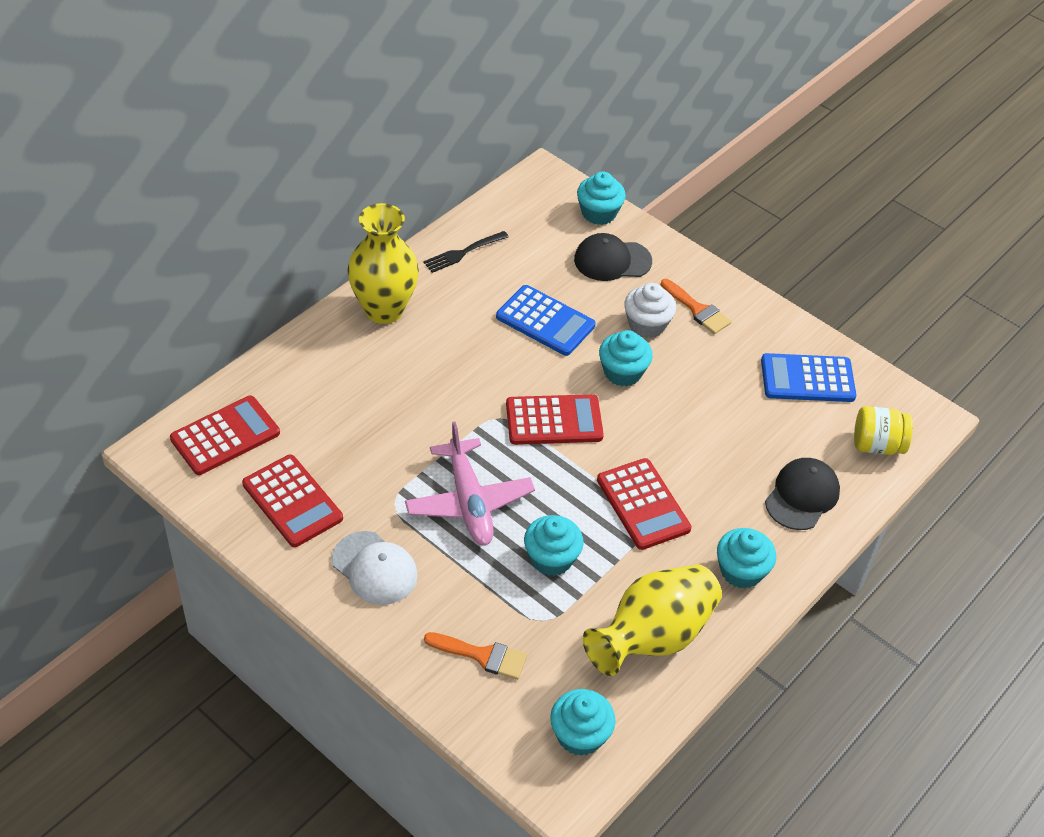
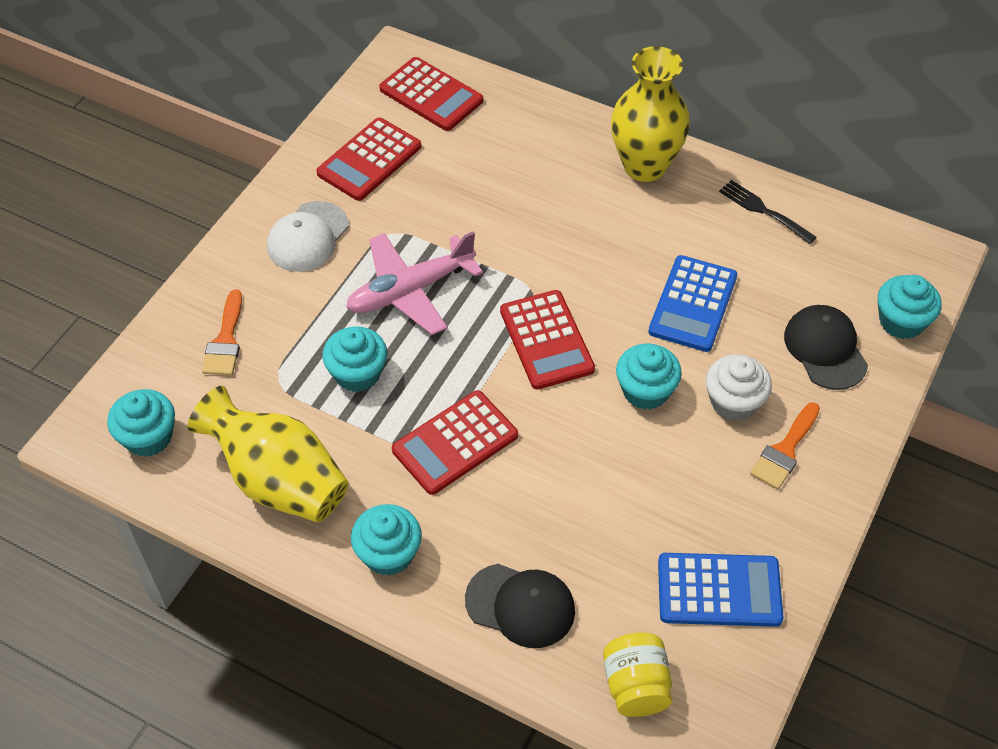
camera: 80 degrees right, 5 degrees up
blue calculator [761,353,856,402] -> blue calculator turned 105 degrees clockwise [658,553,784,627]

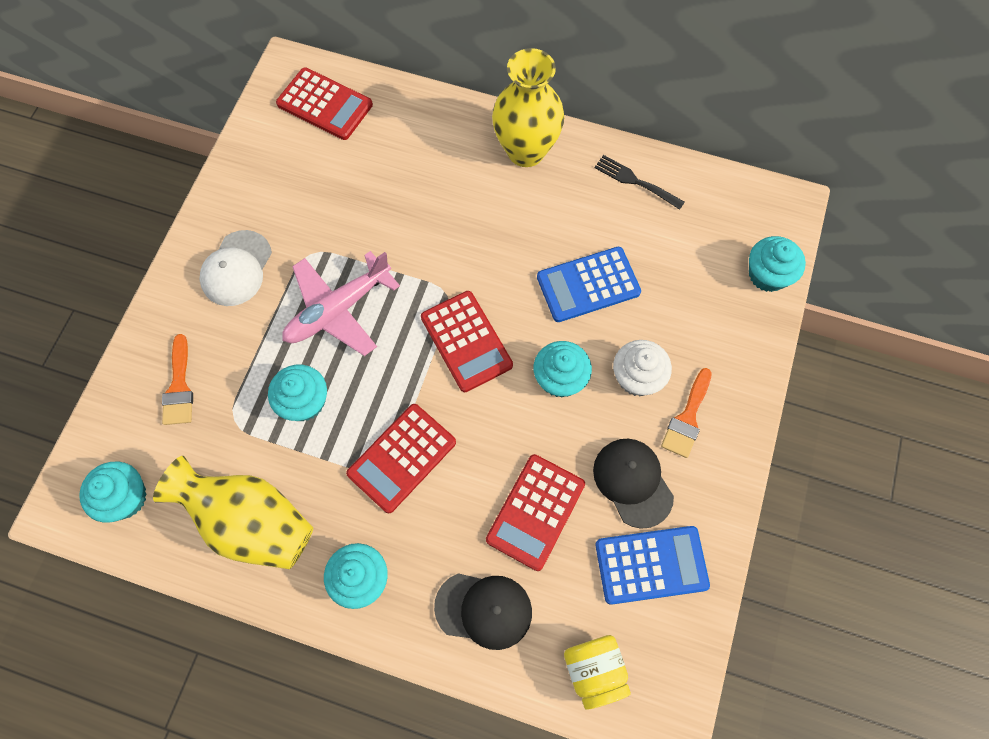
camera: 10 degrees left, 15 degrees up
red calculator [316,118,421,201] -> red calculator moved to [486,454,585,571]
blue calculator [648,255,737,352] -> blue calculator turned 60 degrees clockwise [537,247,641,322]
black cap [784,305,868,390] -> black cap moved to [593,439,674,529]

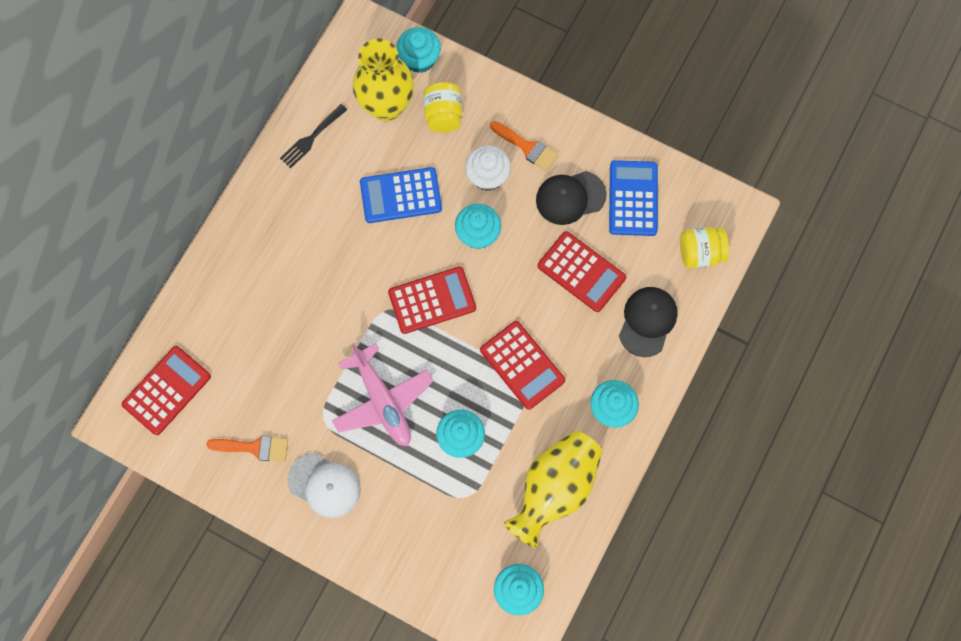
camera: 80 degrees left, 5 degrees up
orange brush [162,334,193,425] -> orange brush moved to [207,436,288,462]
yellow vase [492,48,564,167] -> yellow vase moved to [353,38,414,121]
blue calculator [537,247,641,322] -> blue calculator turned 90 degrees clockwise [360,167,442,223]
none -> yellow jar [423,82,462,133]

